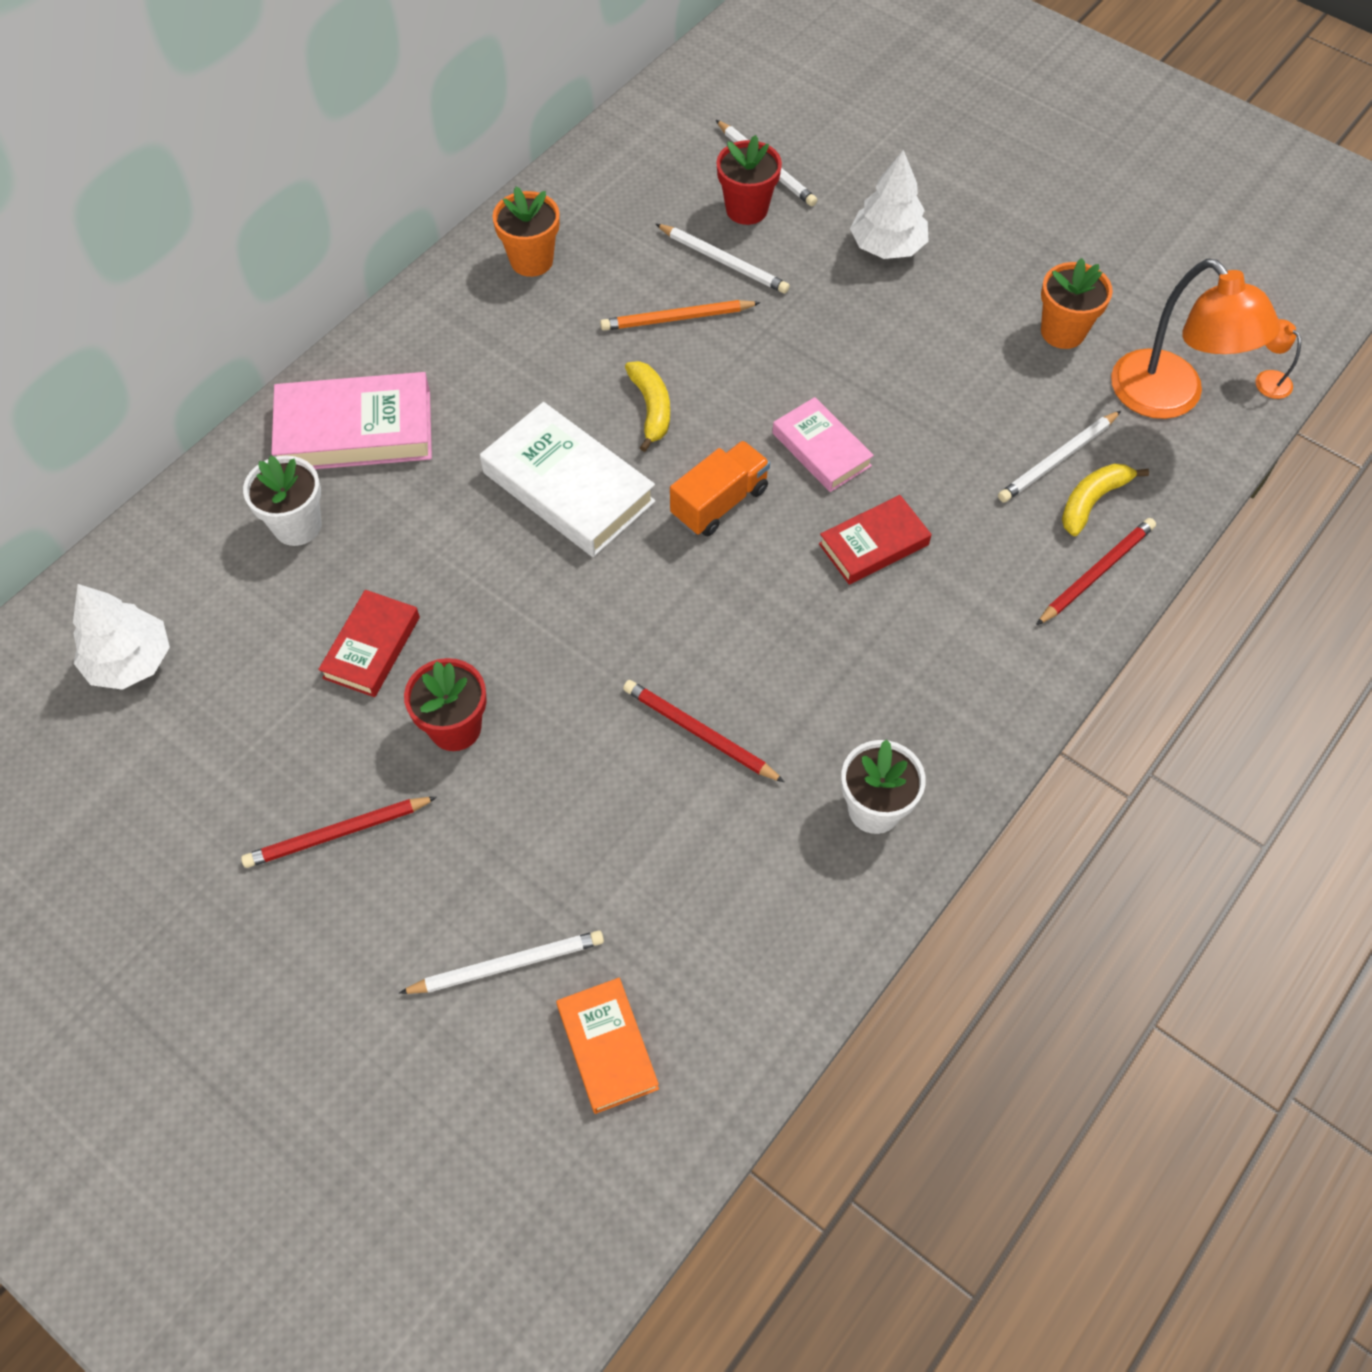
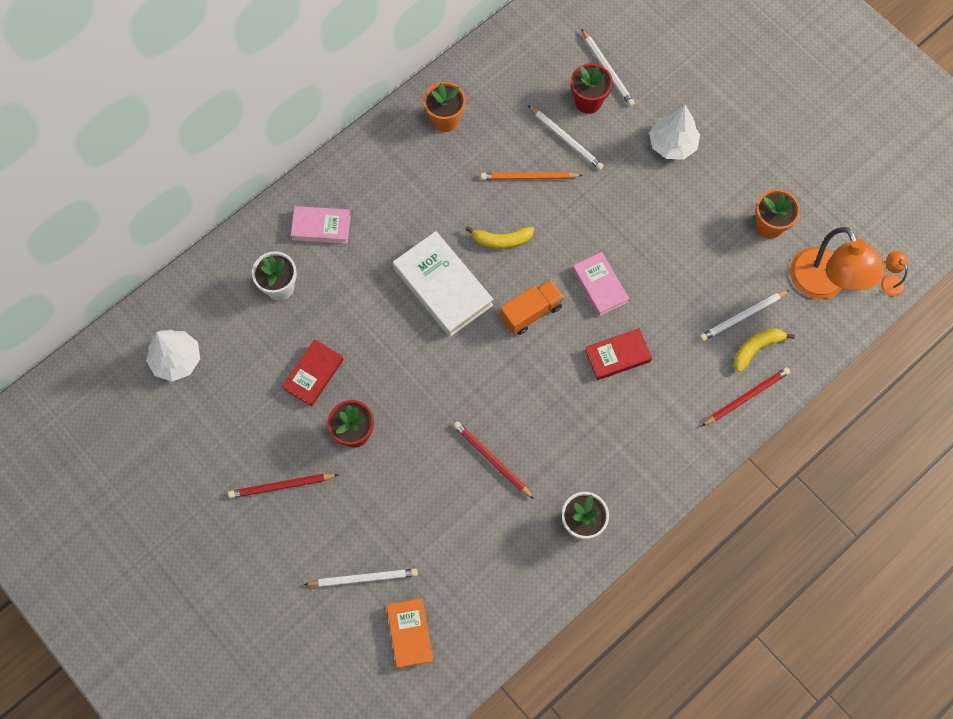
camera: 10 degrees right, 10 degrees up
pink book [271,372,432,469] -> pink book [291,206,351,244], size x0.61
yellow banana [625,361,670,452] -> yellow banana turned 90 degrees clockwise [465,226,534,249]

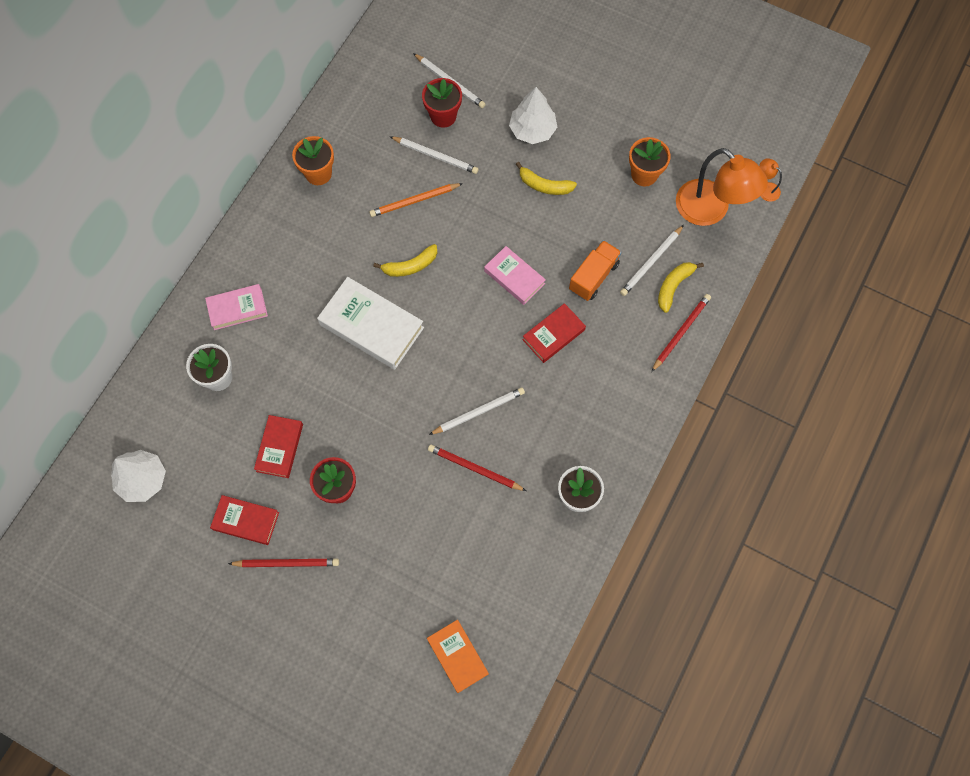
camera: 20 degrees left, 0 degrees up
red pencil [228,474,339,498] -> red pencil turned 150 degrees counterclockwise [228,558,339,567]
white pencil [304,568,418,587] -> white pencil moved to [429,387,525,435]
orange truck [500,279,564,335] -> orange truck moved to [569,240,621,301]
none -> red book [210,495,279,545]
none -> yellow banana [516,162,577,195]

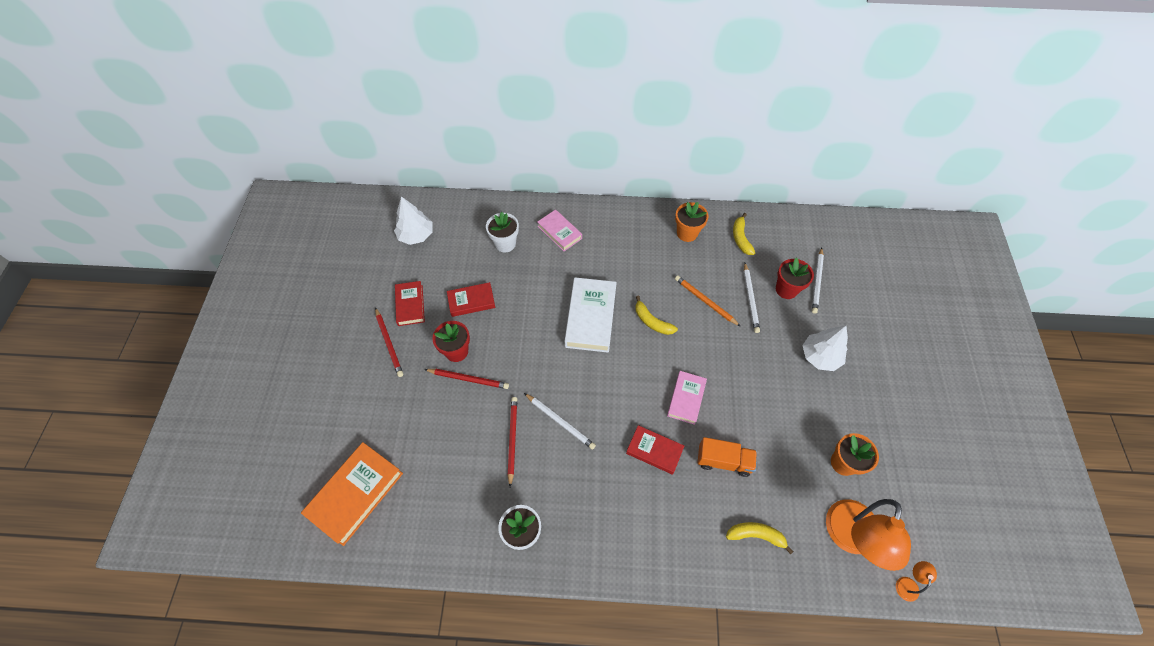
camera: 65 degrees right, 10 degrees down
orange book [427,620,489,693] -> orange book [301,442,403,546], size x1.65
yellow banana [516,162,577,195] -> yellow banana moved to [733,213,755,255]
white pencil [620,225,684,296] -> none
red pencil [651,294,711,372] -> red pencil moved to [424,369,509,389]

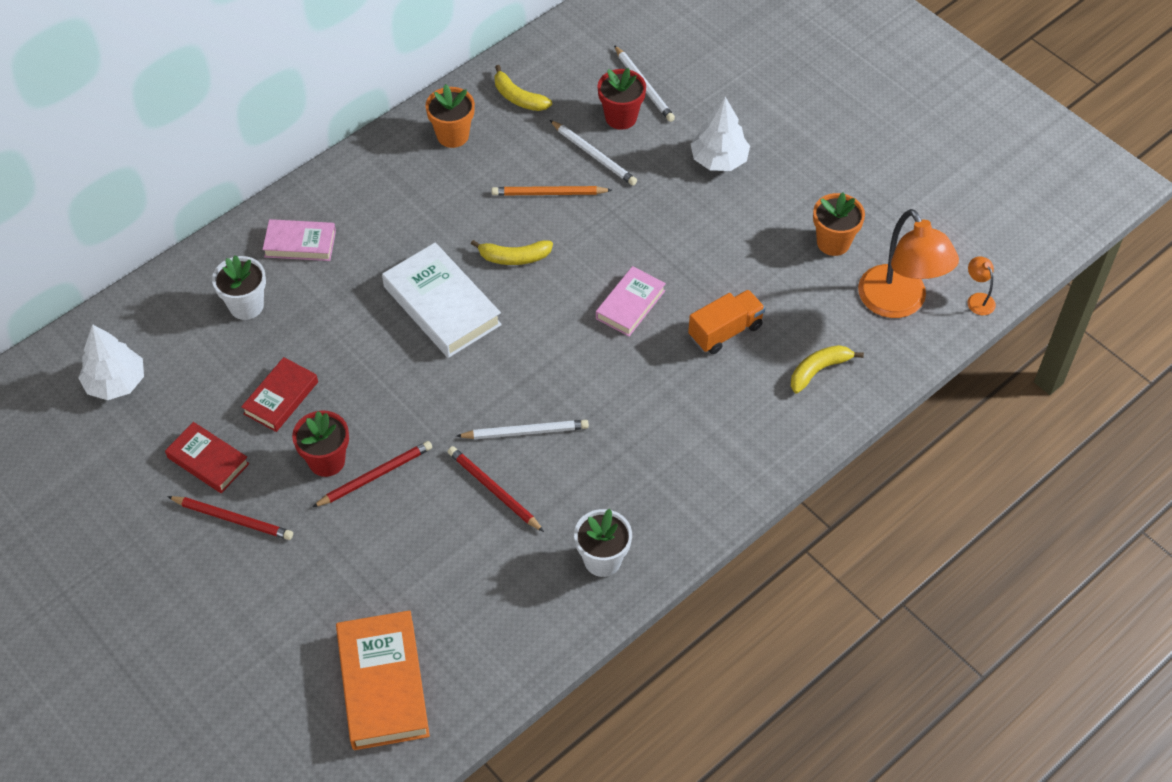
camera: 45 degrees left, 5 degrees down
red book [626,425,684,475] -> none
pink book [667,371,707,425] -> pink book turned 60 degrees clockwise [596,266,666,336]

